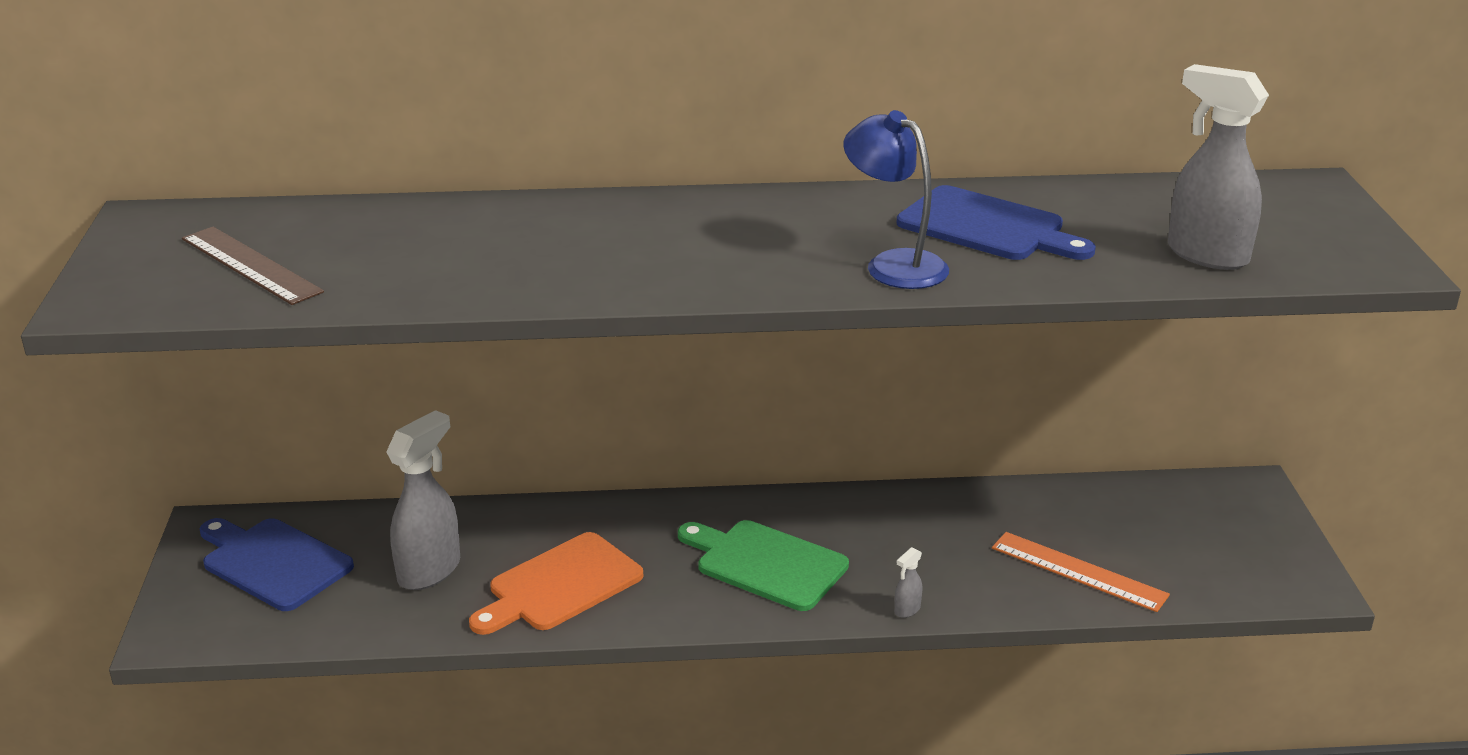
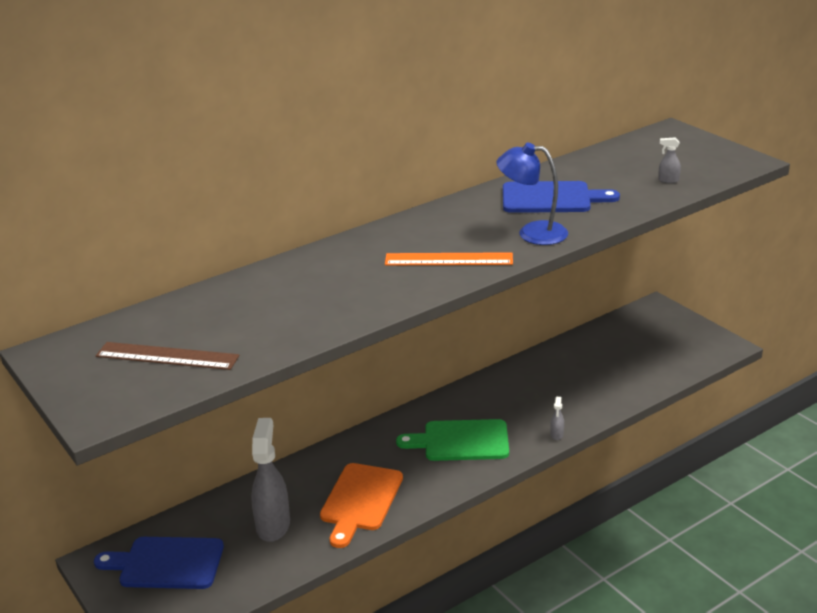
camera: 30 degrees left, 0 degrees up
orange ruler [992,532,1170,612] -> orange ruler moved to [385,252,513,265]
grey spray bottle [1168,64,1269,270] -> grey spray bottle [658,138,681,183], size x0.42

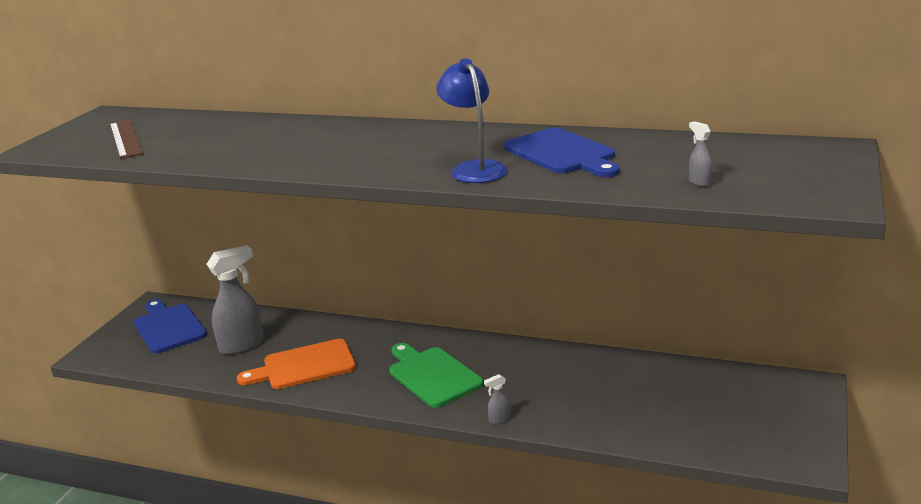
camera: 55 degrees right, 5 degrees down
orange ruler [385,252,513,265] -> none

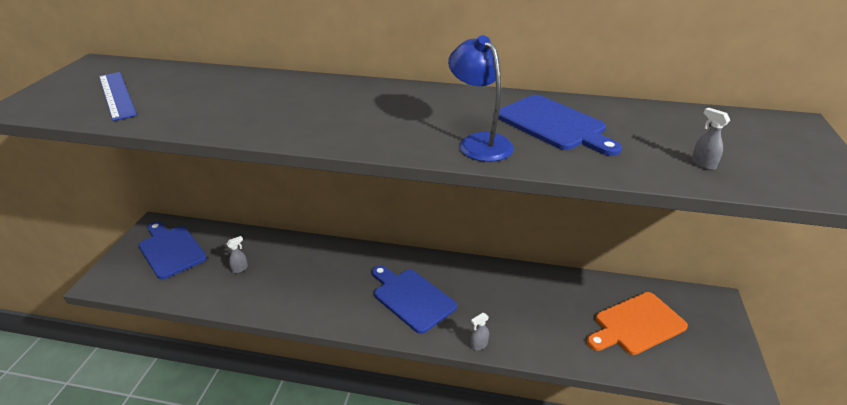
camera: 10 degrees left, 10 degrees up
brown ruler [110,120,143,159] -> blue ruler [99,72,137,121]
grey spray bottle [206,245,264,355] -> grey spray bottle [226,236,248,273], size x0.42
orange cutting board [237,339,356,389] -> orange cutting board moved to [587,292,688,355]
green cutting board [389,343,483,408] -> blue cutting board [372,265,457,334]

